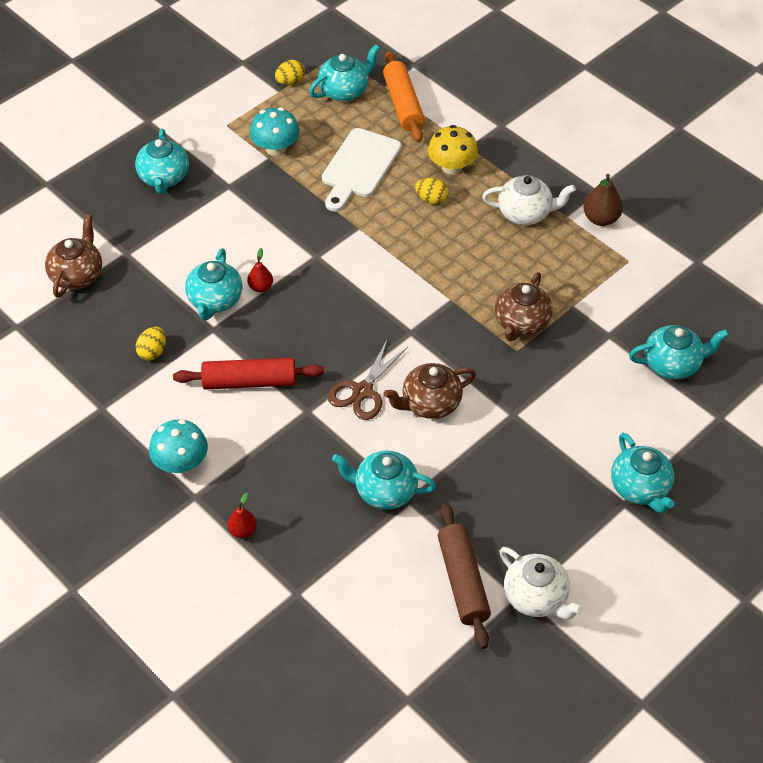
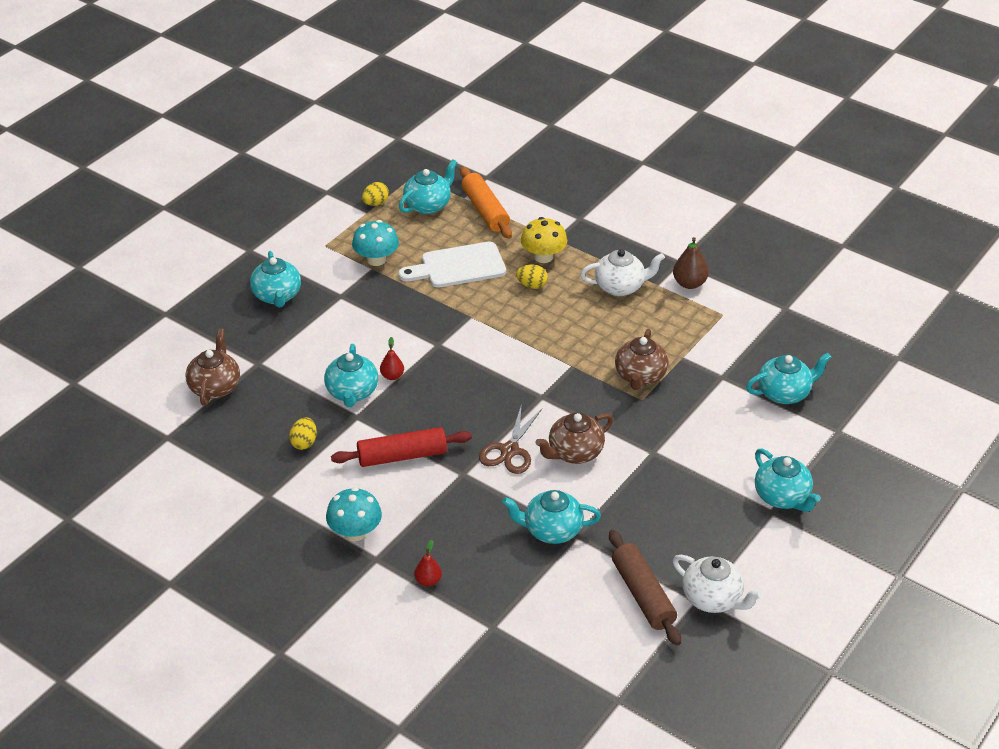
camera: 10 degrees left, 10 degrees down
white cutting board [322,128,402,212] -> white cutting board turned 60 degrees clockwise [398,242,506,288]

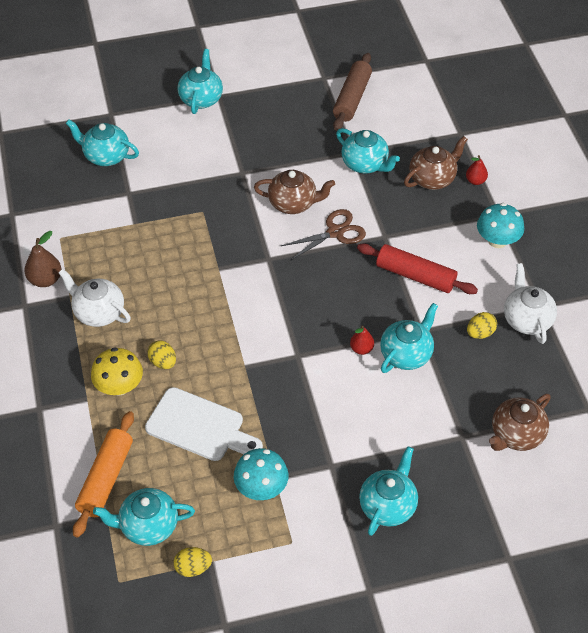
camera: 140 degrees left, 10 degrees up
brown teapot [615,329,669,390] -> brown teapot moved to [404,136,468,190]
white teapot [673,555,763,613] -> white teapot moved to [504,263,557,344]

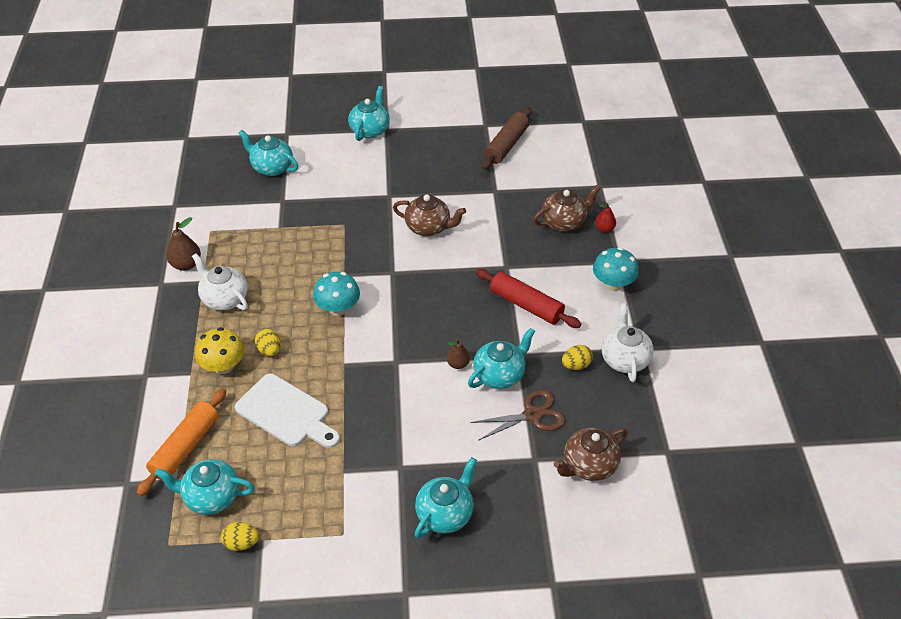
camera: 10 degrees right, 5 degrees down
turquoise mushroom [234,448,289,500] -> turquoise mushroom moved to [313,272,360,316]
brown scissors [281,209,366,261] -> brown scissors moved to [470,390,565,441]
turquoise teapot [336,128,400,173] -> none
red pear [350,325,374,355] -> brown pear [447,339,470,369]

